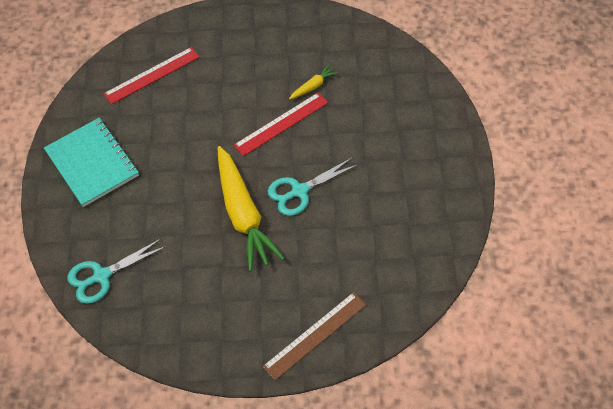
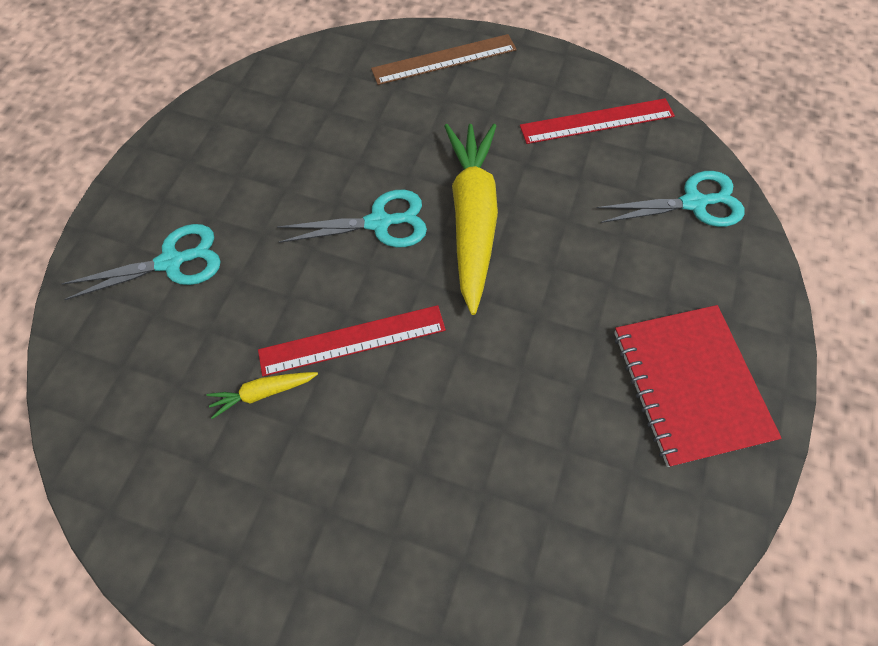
camera: 160 degrees left, 5 degrees up
turquoise notebook [44,118,139,207] -> red notebook [614,305,781,467]
red ruler [103,47,199,105] -> red ruler moved to [520,98,675,144]
none -> turquoise scissors [62,224,221,300]

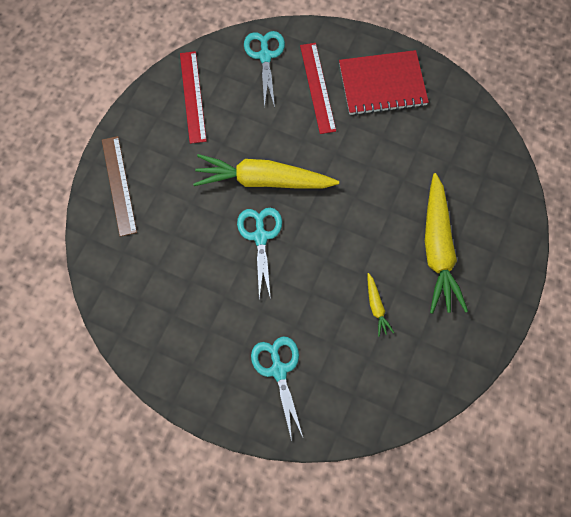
camera: 85 degrees left, 5 degrees up
red ruler [258,305,446,376] -> red ruler moved to [300,43,336,134]
none -> yellow carrot [425,173,468,314]

